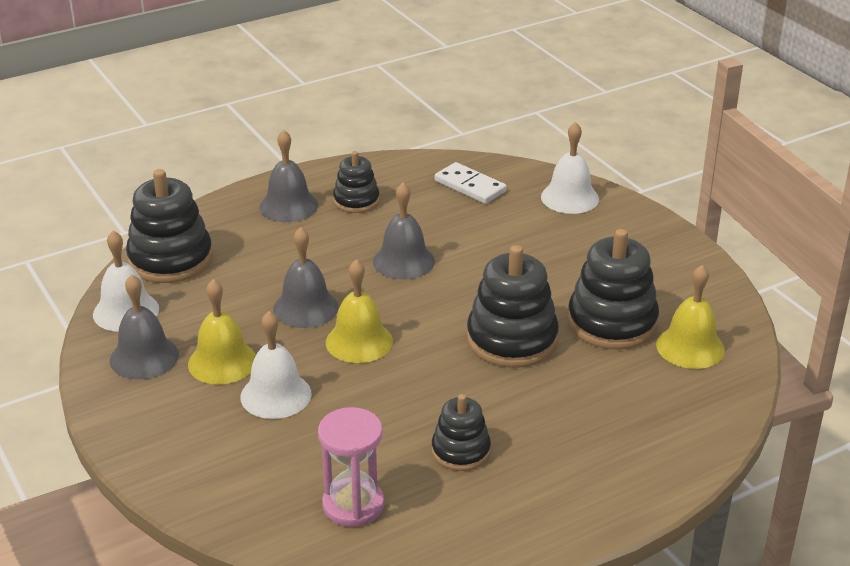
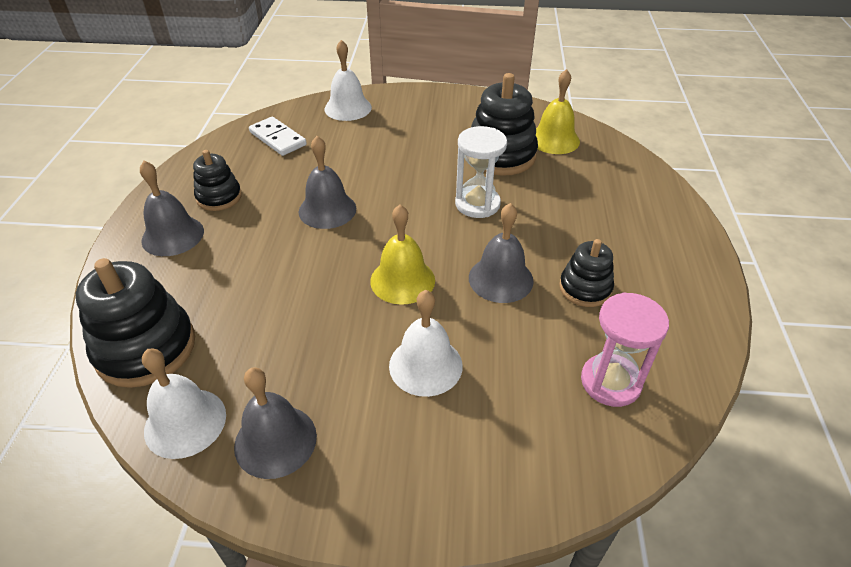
camera: 55 degrees left, 10 degrees up
yellow bell [188,279,256,384] -> none
grey bell [273,227,339,328] -> grey bell moved to [469,203,534,303]
white domino [435,162,507,204] -> white domino turned 60 degrees clockwise [249,117,307,156]
black stacking toy [467,245,559,368] -> white hourglass [455,126,507,218]

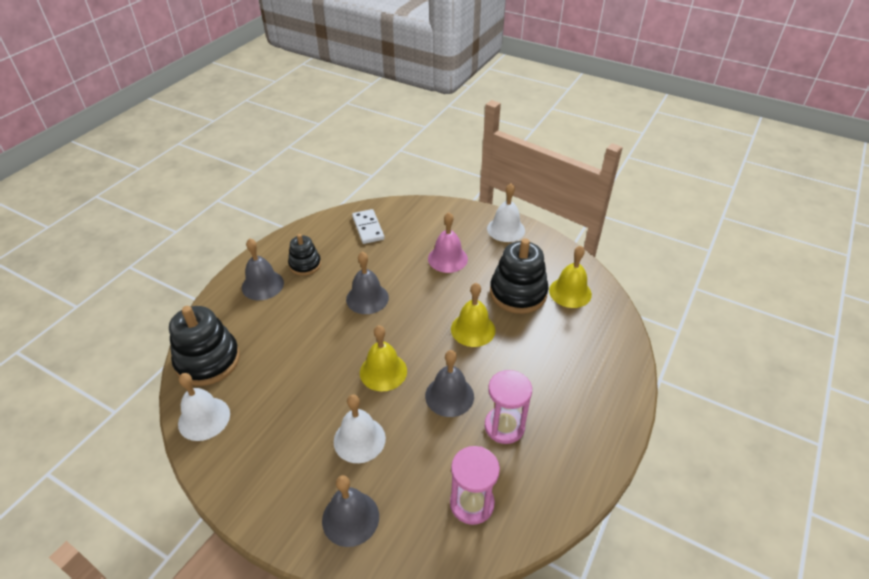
camera: 25 degrees right, 0 degrees up
grey bell [234,367,317,479] -> grey bell moved to [322,475,379,547]
white bell [324,40,372,121] -> white bell moved to [487,183,525,242]
white hourglass [455,126,507,218] -> yellow bell [451,283,495,347]
black stacking toy [559,239,614,307] -> pink hourglass [485,370,532,444]
none -> pink bell [428,212,468,273]

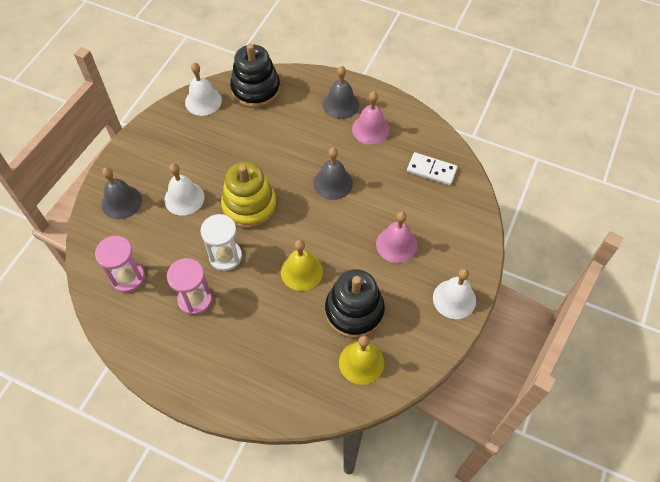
camera: 85 degrees right, 15 degrees up
black stacking toy [288,234,321,276] -> pink bell [352,92,390,145]
white domino [352,209,384,244] -> white domino turned 45 degrees clockwise [407,152,458,185]
yellow bell [360,325,407,391] -> yellow stacking toy [221,162,277,229]
grey bell [425,350,474,417] -> white hourglass [200,214,242,271]

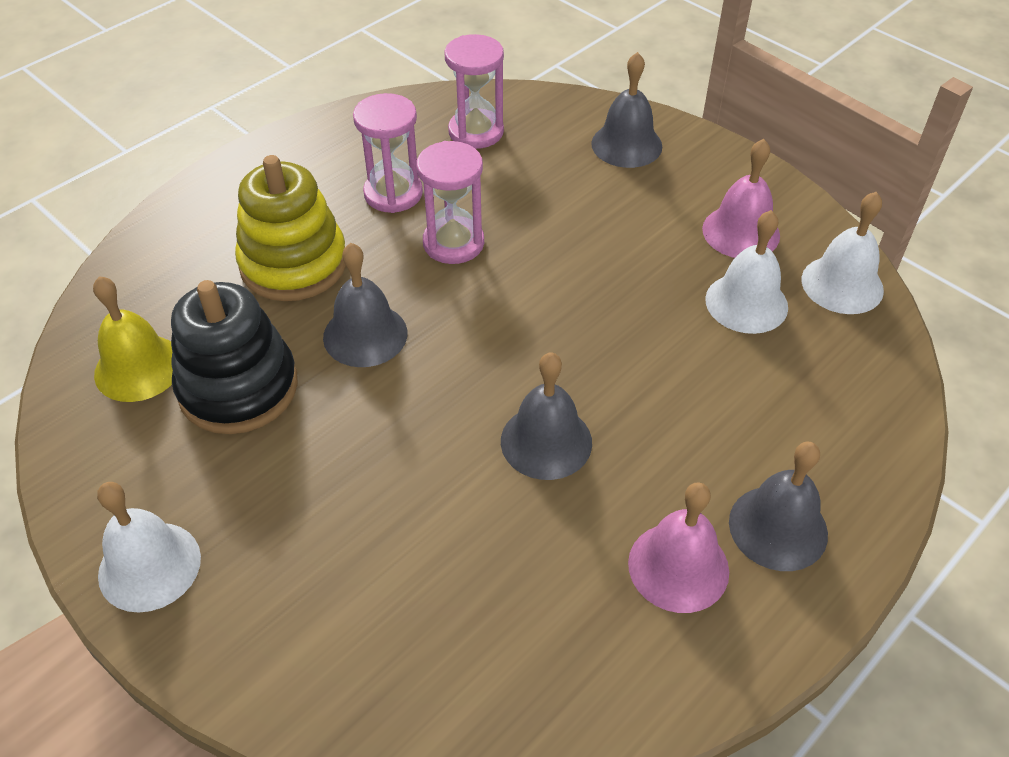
camera: 110 degrees right, 10 degrees down
white bell [164,163,204,216] -> white bell moved to [705,210,788,334]
white hourglass [200,214,242,271] -> pink hourglass [416,141,484,264]
yellow stacking toy [221,162,277,229] -> yellow stacking toy moved to [235,155,346,301]
black stacking toy [230,44,280,108] -> none
yellow bell [281,240,323,291] -> grey bell [323,243,408,367]
pink bell [376,211,418,263] -> pink bell moved to [702,139,780,258]
white domino [407,152,458,185] -> none

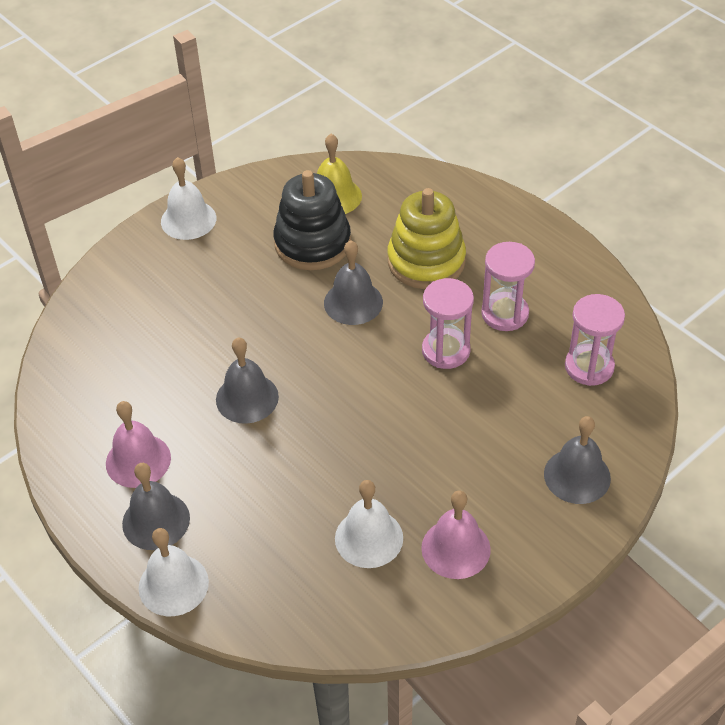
camera: 95 degrees right, 0 degrees up
white bell [802,192,884,314] -> white bell moved to [139,528,209,616]

